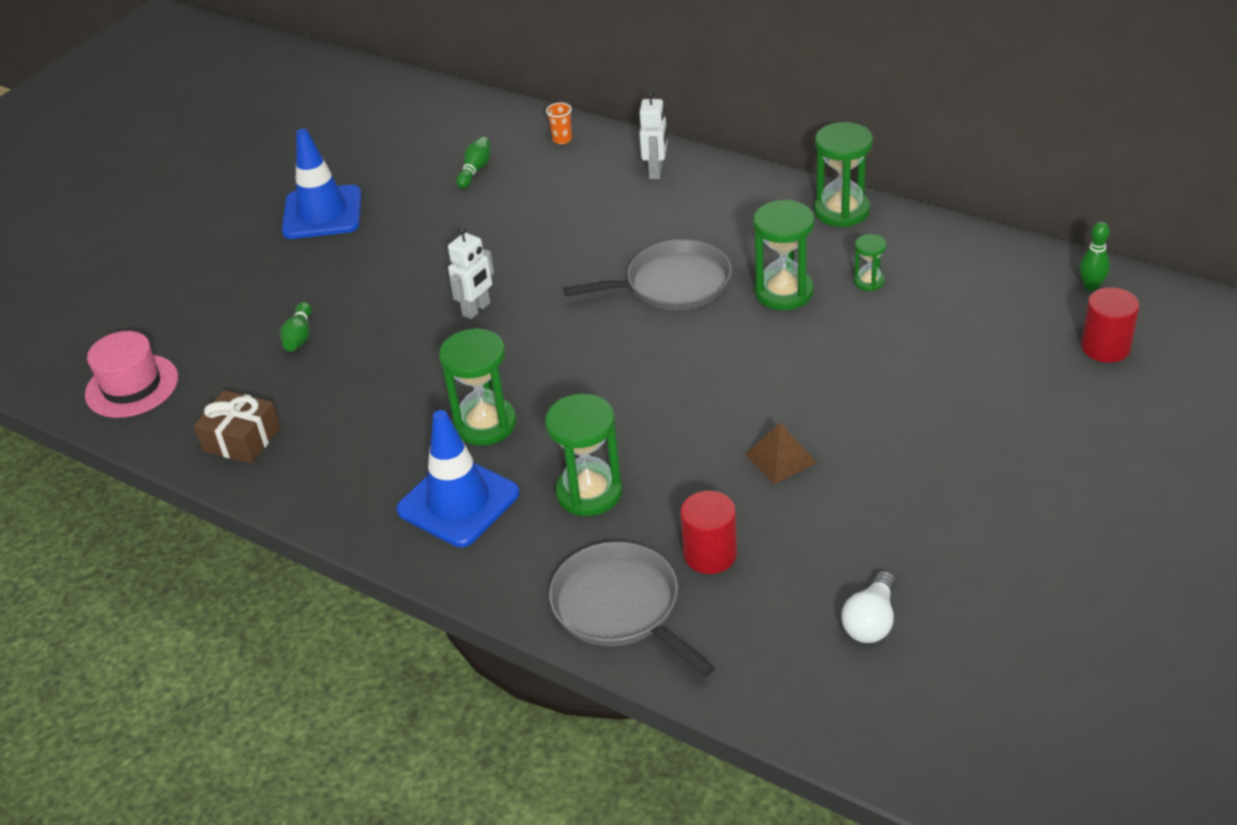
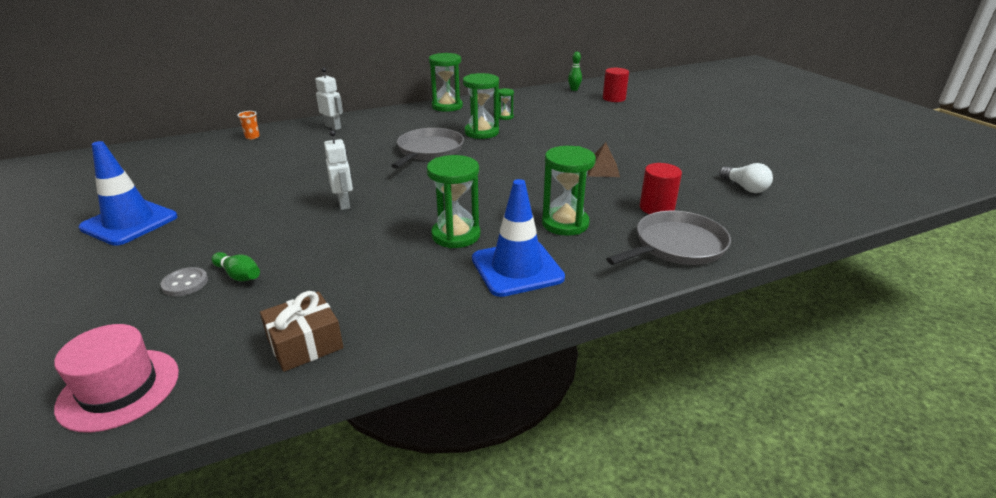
camera: 60 degrees left, 10 degrees down
green bowling pin [456,137,490,189] -> none
grey pan [549,542,715,677] -> grey pan turned 150 degrees clockwise [606,211,731,265]
none -> grey button [160,267,208,296]

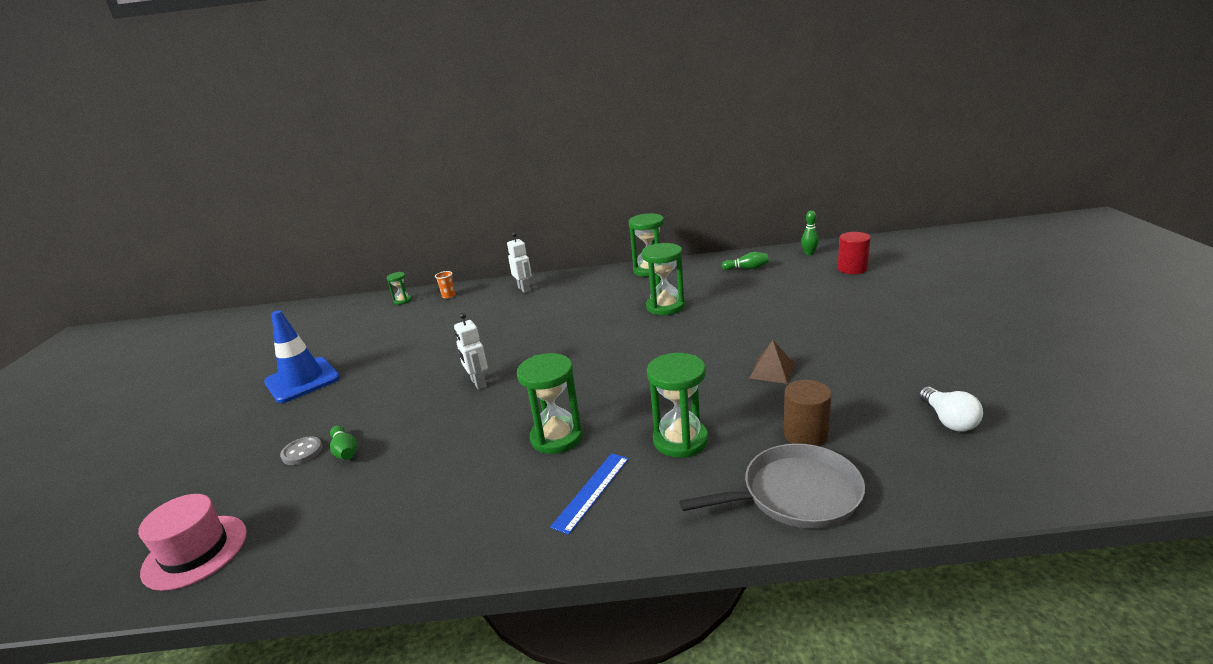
camera: 25 degrees right, 5 degrees down
brown gift [260,291,343,372] -> none
white robot [324,130,353,210] -> white robot turned 150 degrees clockwise [454,313,488,390]
grey pan [391,128,464,169] -> none
blue traffic cone [472,179,565,297] -> blue ruler [550,453,629,535]
green hourglass [499,88,514,120] -> green hourglass moved to [386,272,412,305]
red cylinder [640,163,682,214] -> brown cylinder [784,380,832,446]
none -> green bowling pin [722,252,769,270]

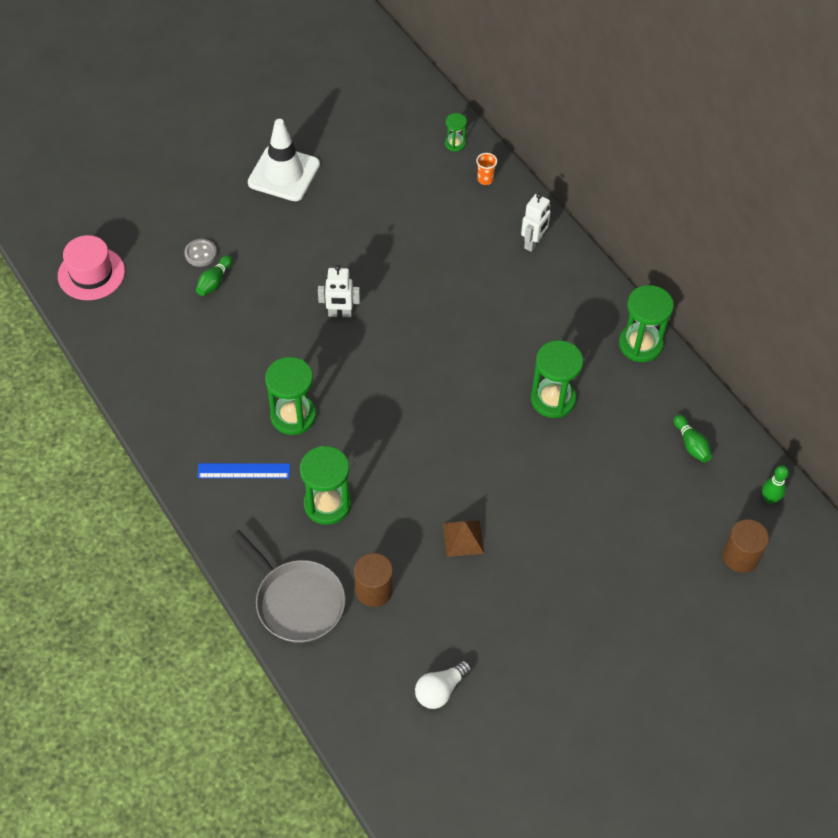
camera: 55 degrees right, 30 degrees up
blue traffic cone [264,311,340,403] -> white traffic cone [248,119,320,201]
white robot [454,313,488,390] -> white robot turned 120 degrees counterclockwise [318,265,360,317]
red cylinder [837,232,871,274] -> brown cylinder [722,519,769,573]

